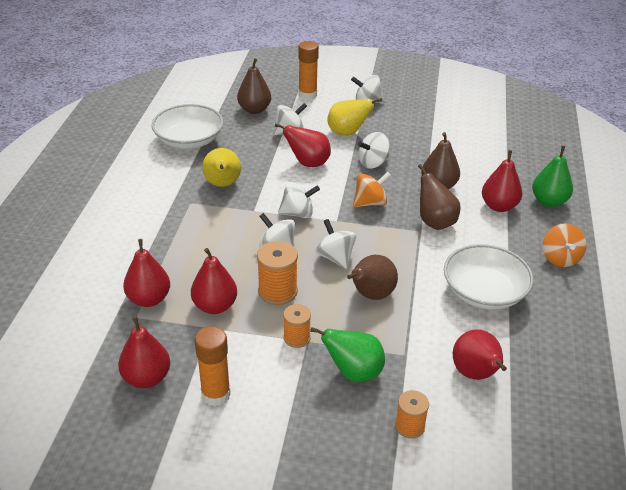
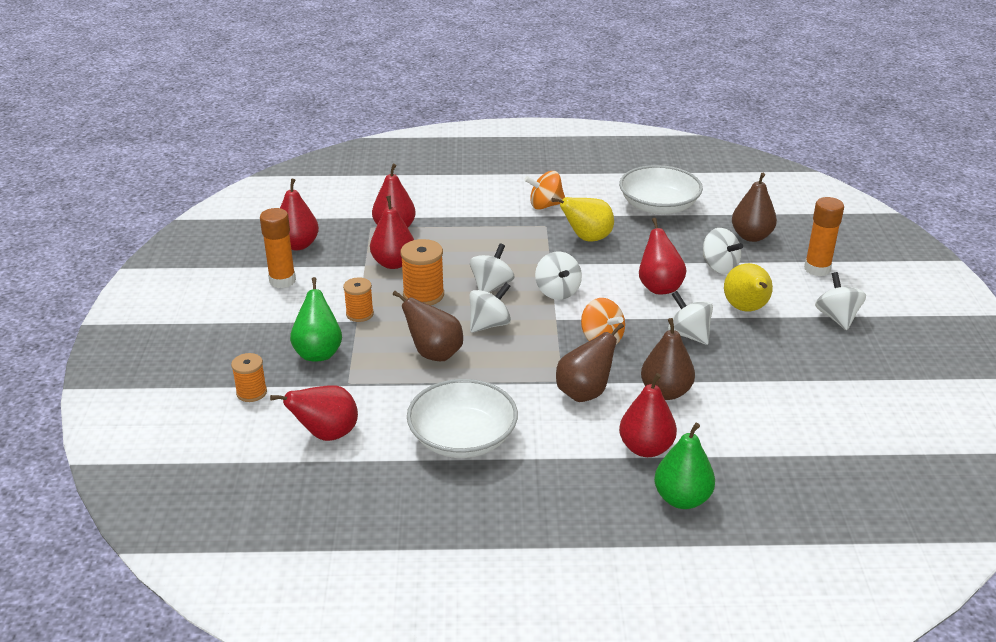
camera: 80 degrees right, 5 degrees down
orange spinning top [543,223,587,267] -> orange spinning top moved to [524,171,565,210]

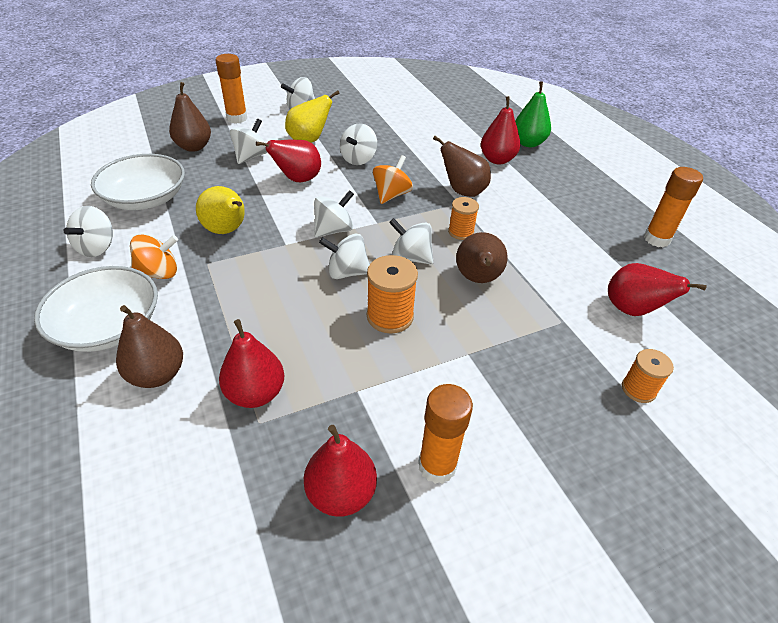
camera: 115 degrees left, 10 degrees up
green pear [290,277,342,361] -> none
orange spool [343,277,374,322] -> orange spool moved to [448,197,479,240]
red pear [370,196,414,269] -> none
white bowl [407,379,518,458] -> white bowl moved to [34,266,158,352]
orange spinning top [524,171,565,210] -> orange spinning top turned 75 degrees counterclockwise [130,234,178,279]
brown pear [641,318,695,400] -> brown pear moved to [116,305,183,388]
none -> white spinning top [64,206,113,257]
none -> orange glue stick [644,167,703,247]

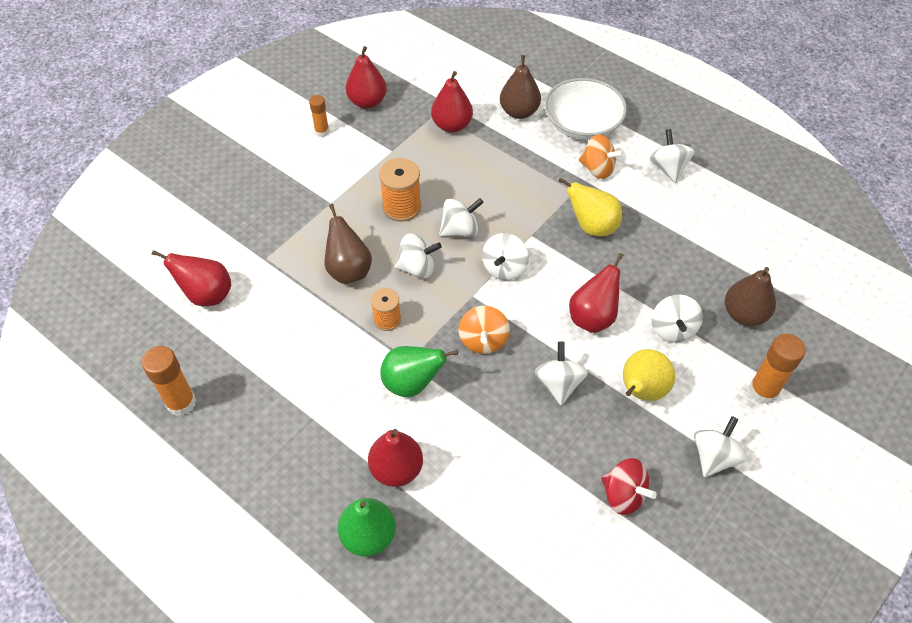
camera: 155 degrees right, 10 degrees up
white bowl [91,154,185,210] -> none
orange spinning top [130,234,178,279] -> orange spinning top turned 105 degrees counterclockwise [579,134,624,179]
orange glue stick [418,384,473,484] -> orange glue stick [309,95,329,137], size x0.61
brown pear [433,136,491,197] -> green pear [380,346,458,397]
orange spool [622,349,674,403] -> none
none -> red spinning top [601,458,657,515]

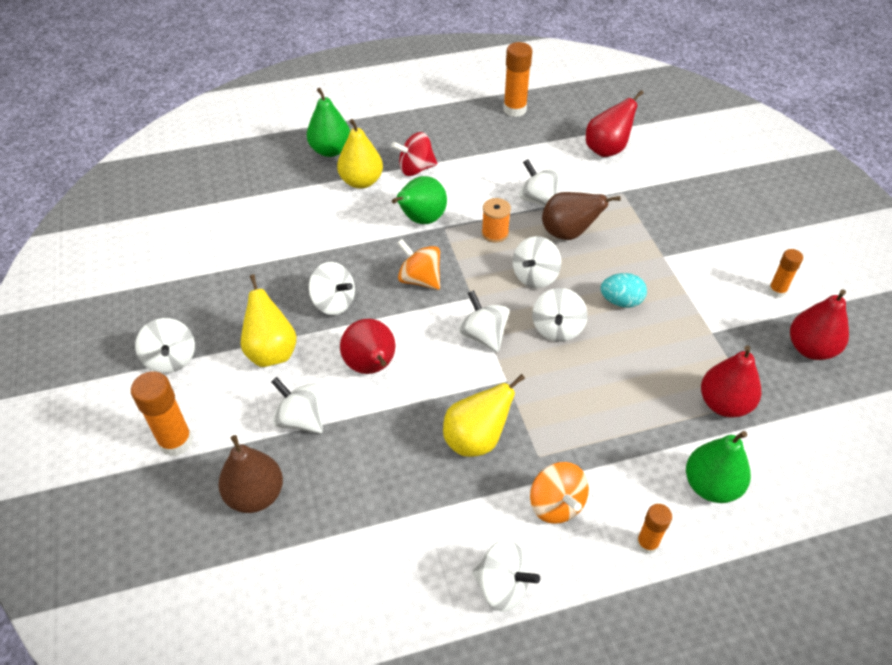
camera: 125 degrees right, 5 degrees down
red pear [368,429,423,487] -> yellow pear [337,119,383,189]
orange spool [379,158,421,222] -> turquoise egg [600,273,647,308]
brown pear [500,55,541,119] -> green pear [686,431,751,503]
white bowl [544,78,627,140] -> orange glue stick [636,504,672,554]
orange spinning top [579,134,624,179] -> orange spinning top turned 90 degrees counterclockwise [530,462,589,524]
red spinning top [601,458,657,515] -> red spinning top moved to [391,132,437,176]
none -> white spinning top [519,159,561,207]

